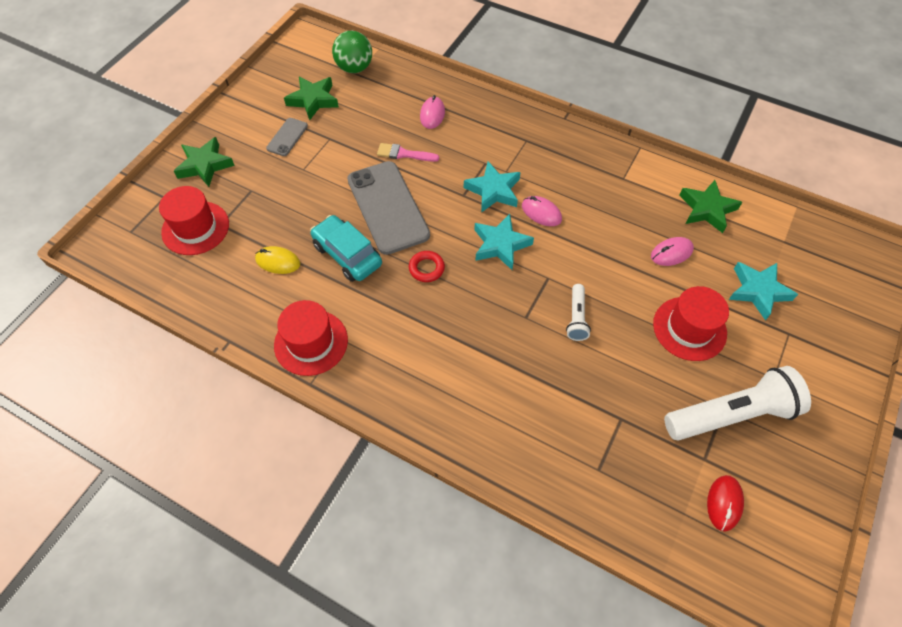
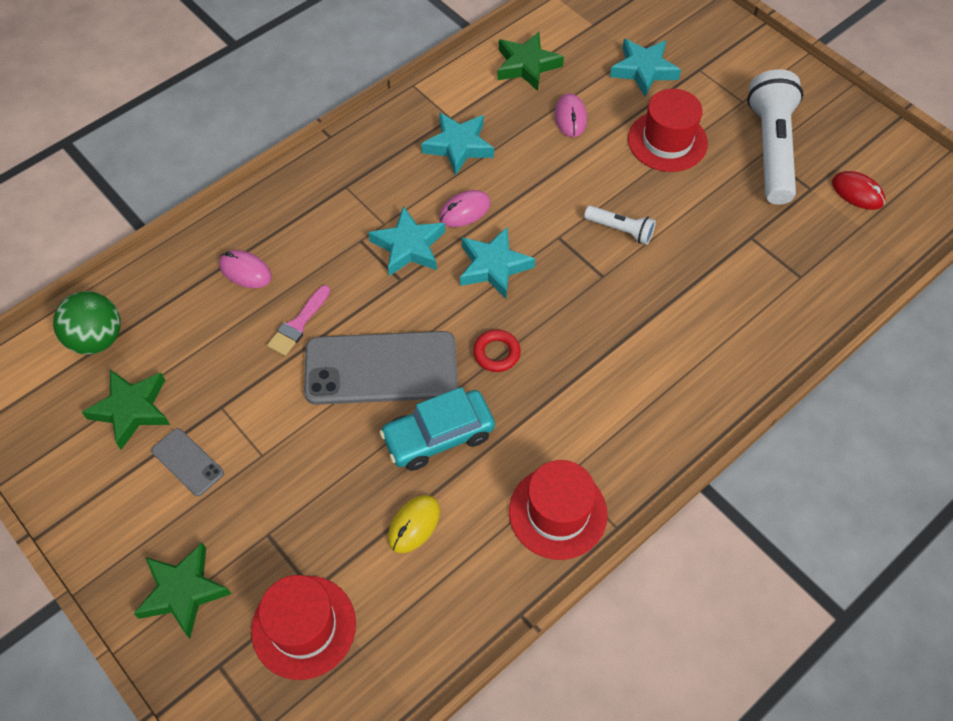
camera: 70 degrees left, 0 degrees up
none -> turquoise star [421,112,494,176]

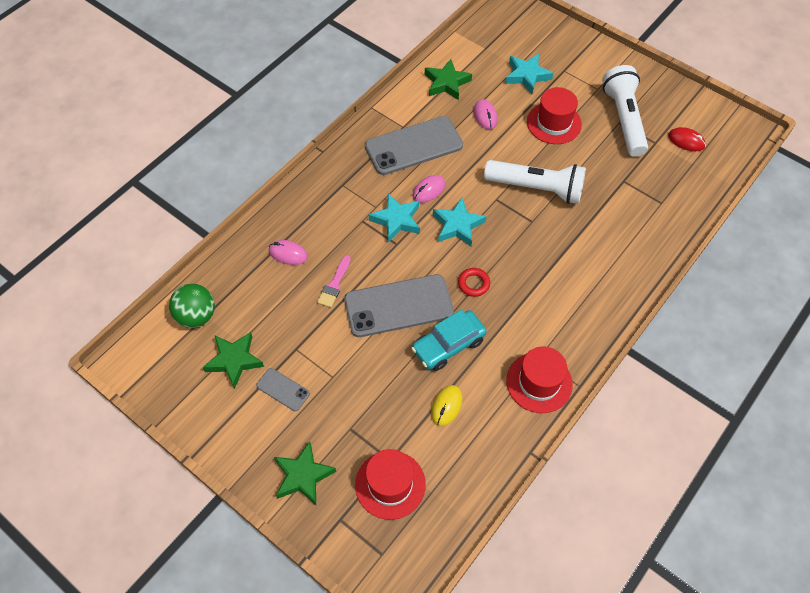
camera: 10 degrees left, 0 degrees up
turquoise star [421,112,494,176] -> grey phone [365,116,463,175]
white flashlight [584,206,656,245] -> white flashlight [484,160,586,204], size x2.05

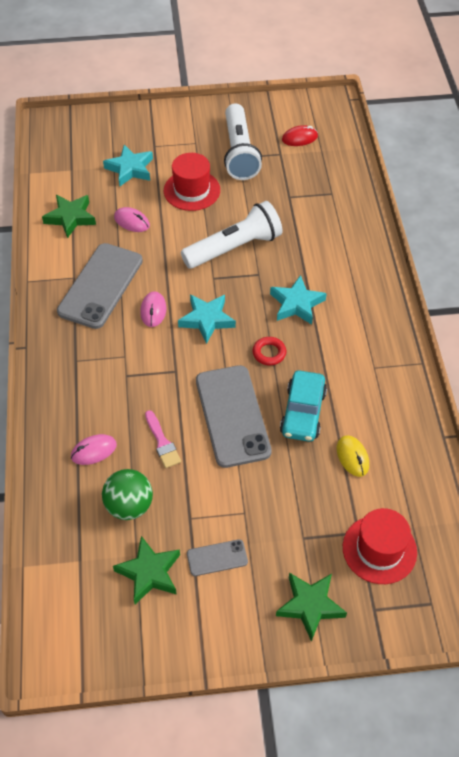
camera: 45 degrees left, 5 degrees down
green ball [169,284,215,328] -> green ball moved to [102,469,153,520]
grey phone [344,274,454,337] -> grey phone turned 45 degrees counterclockwise [196,365,272,468]
turquoise star [369,193,420,243] -> turquoise star moved to [270,275,327,325]
red hat [506,347,573,413] -> none
white flashlight [602,65,648,157] -> white flashlight turned 135 degrees counterclockwise [224,103,262,180]

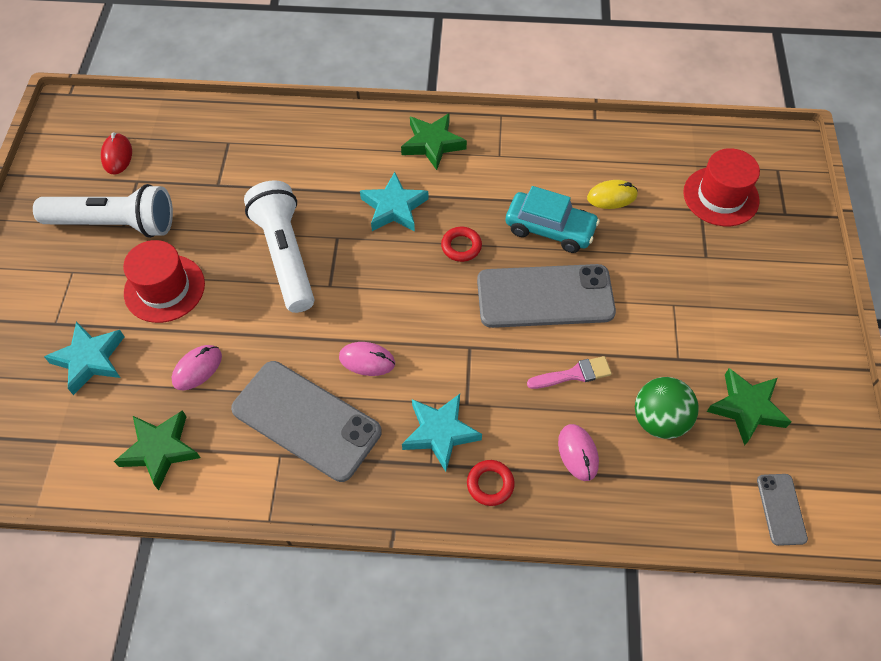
camera: 80 degrees left, 5 degrees up
turquoise star [178,294,236,344] -> turquoise star moved to [402,394,482,472]
grey phone [187,539,248,576] -> grey phone moved to [757,474,808,546]
green star [276,573,347,642] -> green star moved to [401,113,467,170]
none -> red ring [467,460,515,506]

